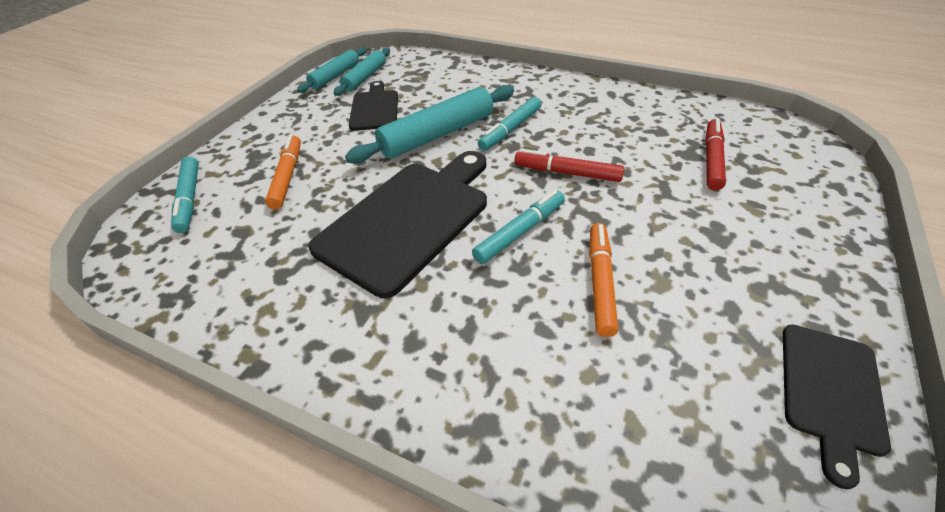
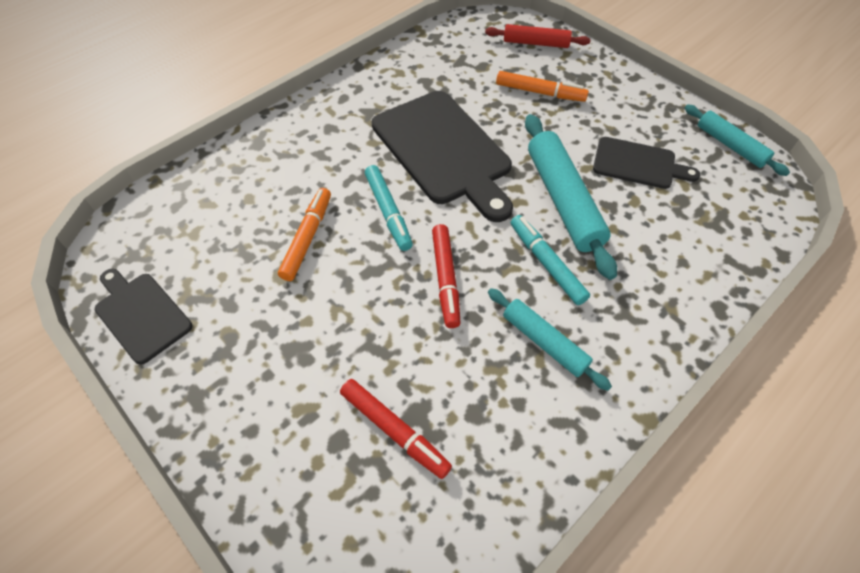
camera: 110 degrees right, 10 degrees up
turquoise marker [171,156,199,233] -> red rolling pin [485,24,591,48]
turquoise rolling pin [334,48,390,96] -> turquoise rolling pin moved to [488,288,612,391]
red marker [514,149,625,182] -> red marker turned 135 degrees clockwise [432,224,460,328]
orange marker [589,223,618,337] -> orange marker turned 105 degrees counterclockwise [278,188,331,281]

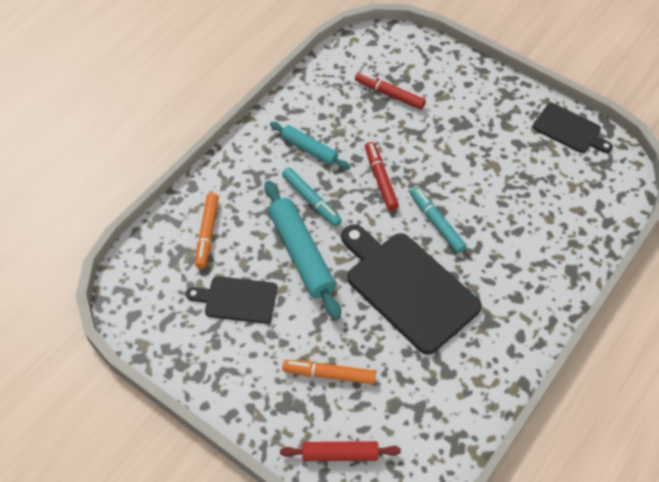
camera: 170 degrees right, 0 degrees up
orange marker [278,188,331,281] -> orange marker moved to [195,193,219,269]
turquoise rolling pin [685,104,790,176] -> none

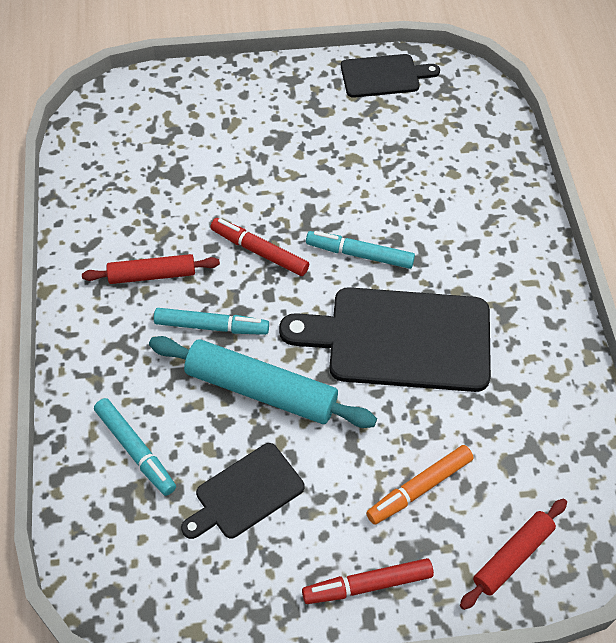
camera: 45 degrees left, 0 degrees up
orange marker [195,193,219,269] -> turquoise marker [94,398,176,496]
turquoise rolling pin [270,122,351,170] -> red rolling pin [82,254,220,284]
red marker [355,72,426,110] -> red marker moved to [302,558,434,604]

